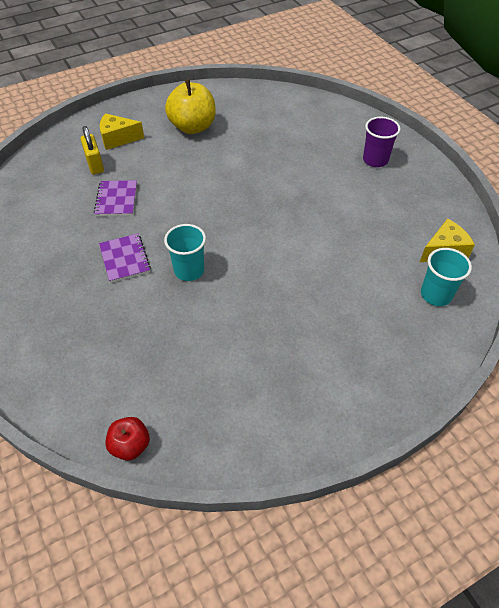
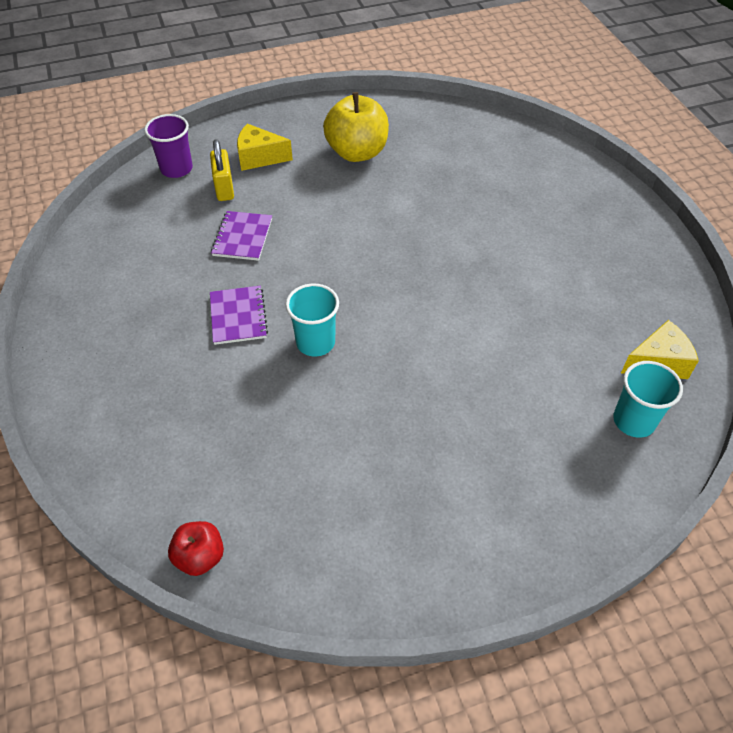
camera: 10 degrees right, 0 degrees up
purple cup [363,117,401,167] -> purple cup moved to [144,114,193,178]

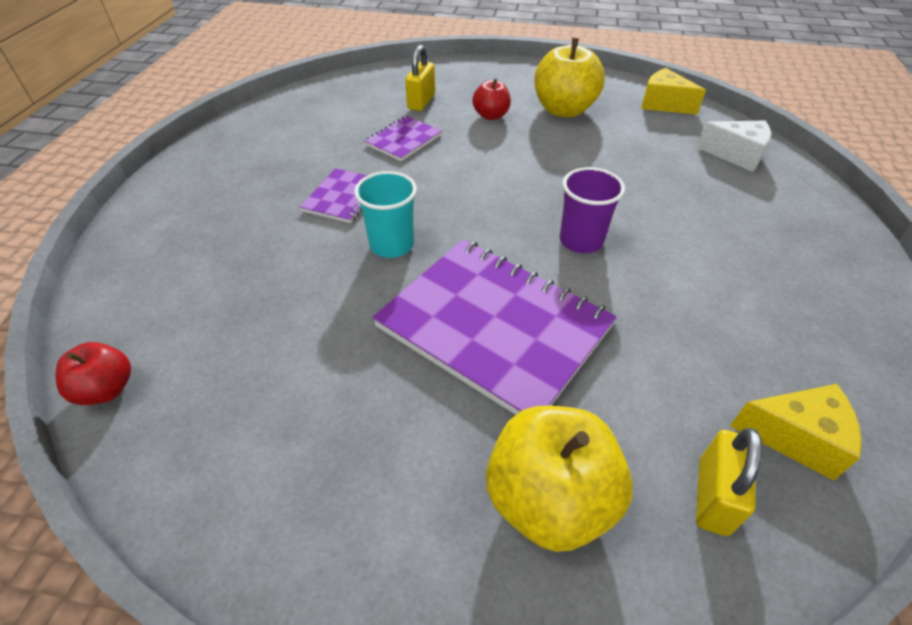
camera: 30 degrees right, 5 degrees down
purple cup [144,114,193,178] -> purple cup moved to [560,167,625,253]
yellow cheese [237,124,293,171] -> yellow cheese moved to [641,68,706,115]
turquoise cup [613,361,683,438] -> yellow padlock [696,428,763,536]
none -> purple notebook [372,239,617,415]
none -> red apple [472,78,511,120]
none -> yellow apple [486,406,633,552]
none -> white cheese [696,120,771,172]

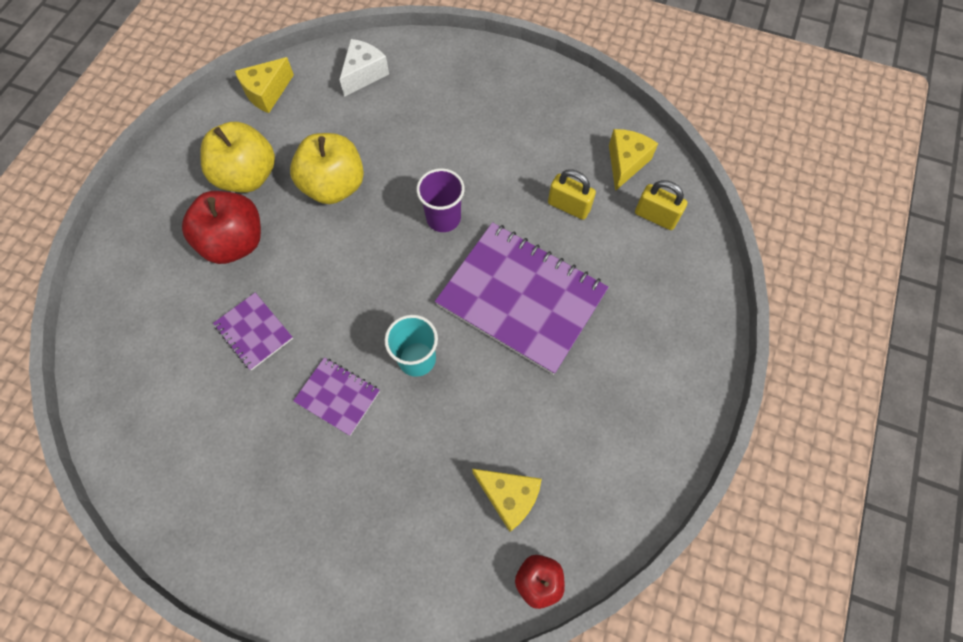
camera: 80 degrees left, 20 degrees up
purple notebook [372,239,617,415] -> purple notebook turned 75 degrees clockwise [435,222,609,375]
yellow padlock [405,45,435,111] -> yellow padlock moved to [548,169,596,220]
red apple [472,78,511,120] -> red apple [182,191,261,264], size x1.81
yellow apple [486,406,633,552] -> yellow apple moved to [290,133,364,204]
none -> yellow cheese [472,469,542,532]

